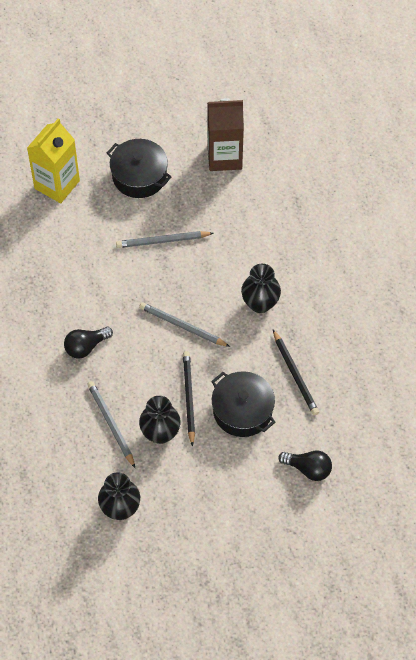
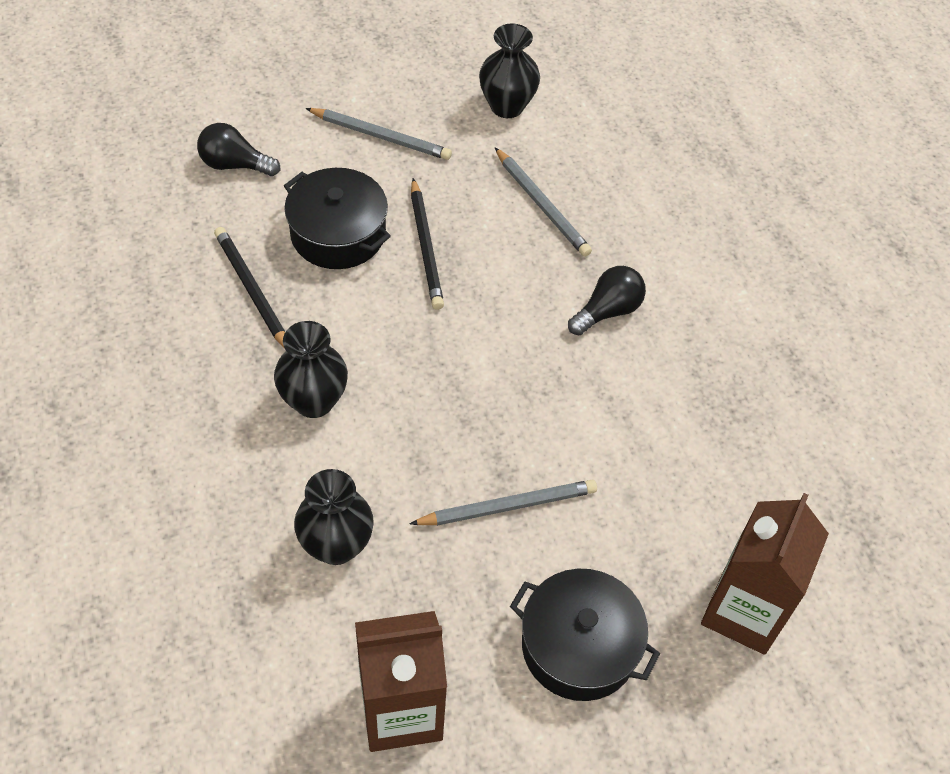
camera: 170 degrees right, 5 degrees down
yellow carton [27,118,80,203] -> brown carton [701,493,829,655]
grey pencil [139,302,230,347] -> grey pencil moved to [305,108,452,160]
black vase [139,396,181,444] -> black vase moved to [294,469,374,565]

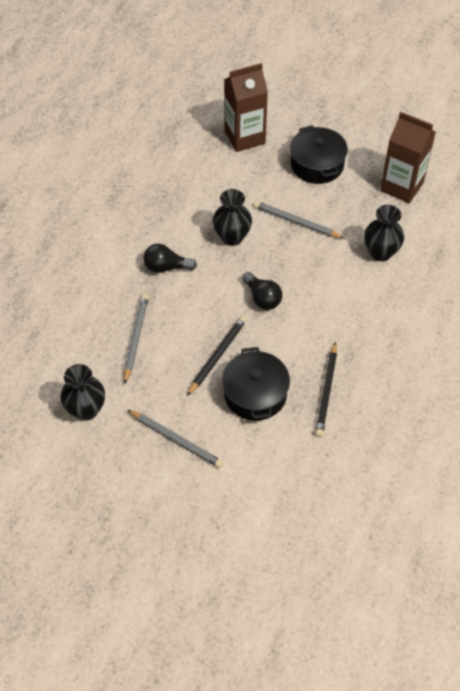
camera: 135 degrees left, 0 degrees up
black light bulb [197,123,280,176] -> black light bulb moved to [242,272,282,310]
black vase [274,321,348,418] -> black vase moved to [213,189,252,246]
grey pencil [305,108,452,160] -> grey pencil turned 150 degrees clockwise [128,410,224,468]

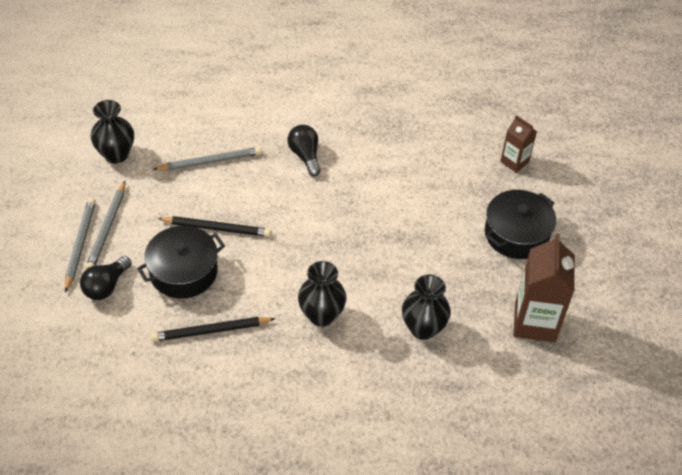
camera: 65 degrees right, 5 degrees down
black vase [213,189,252,246] -> black vase moved to [298,261,346,326]
brown carton [224,63,268,152] -> brown carton [500,115,537,173], size x0.56
black light bulb [242,272,282,310] -> black light bulb moved to [80,256,132,300]
grey pencil [254,201,345,239] -> grey pencil moved to [65,198,96,293]

